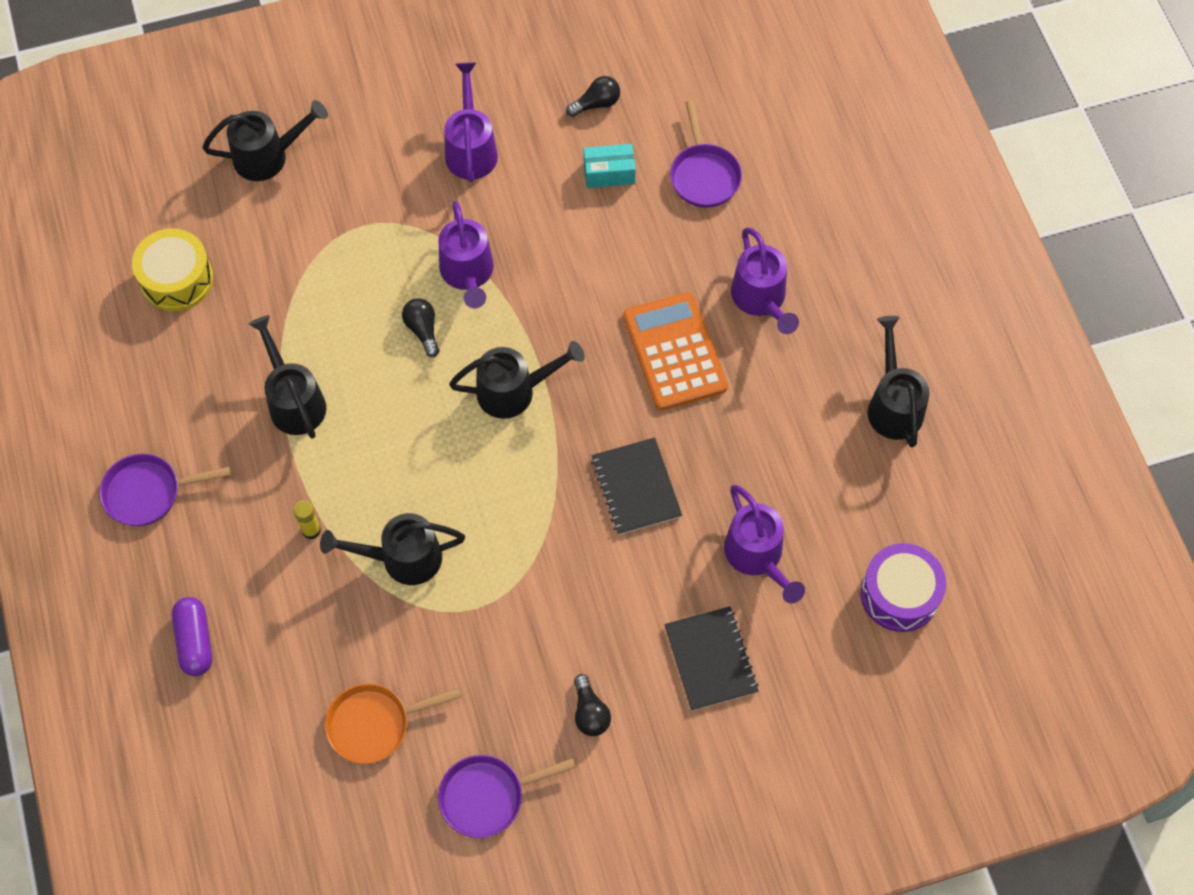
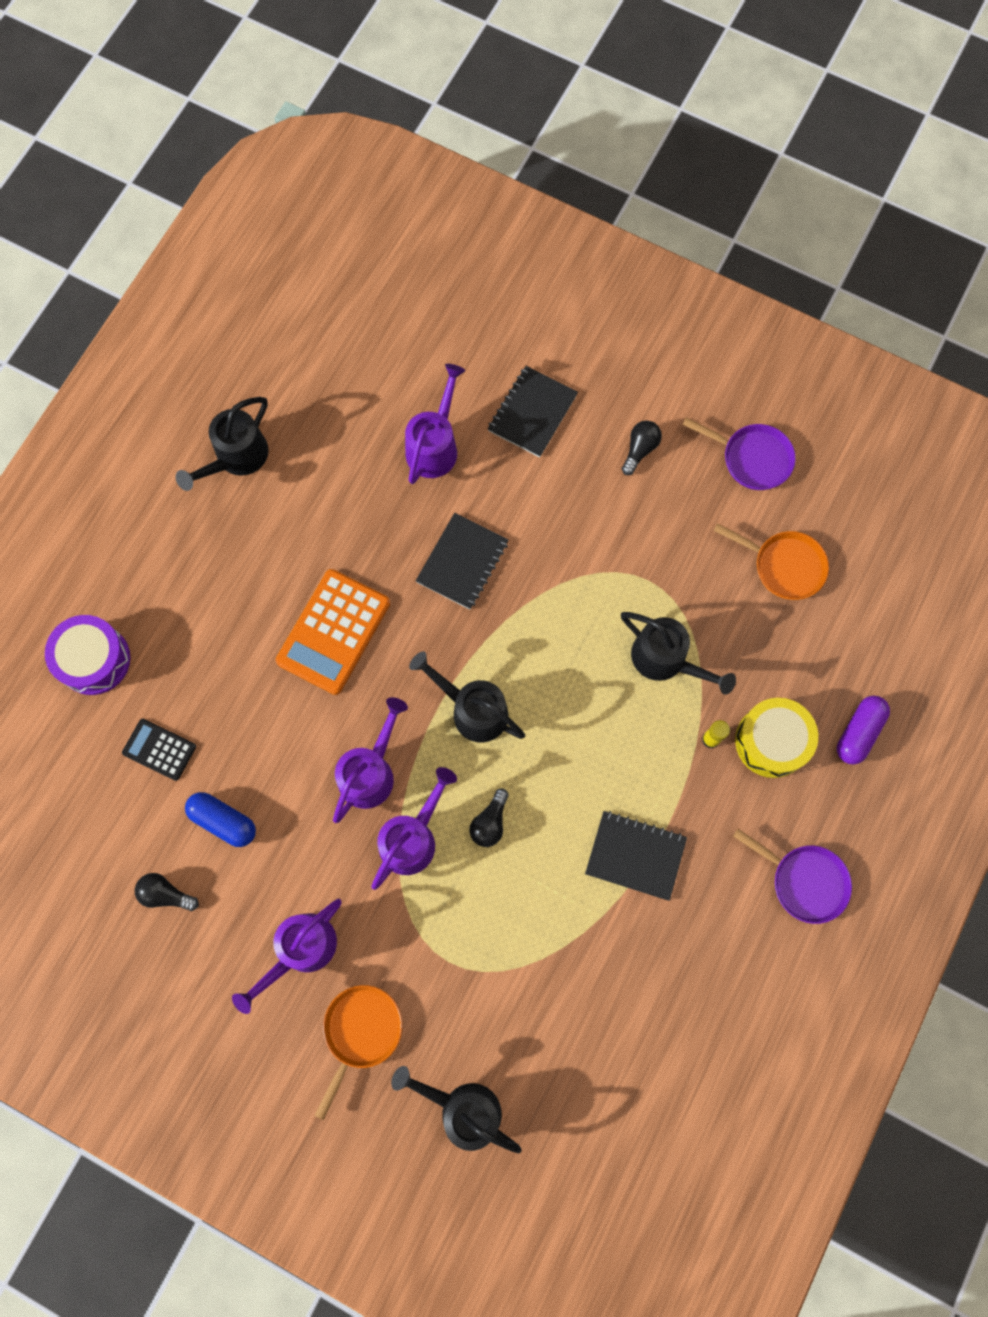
camera: 135 degrees left, 10 degrees up
yellow drum [132,228,213,311] -> yellow drum moved to [735,698,818,778]
black watering can [249,315,326,439] -> black notebook [585,811,687,901]
turquoise box [583,144,636,188] -> blue capsule [185,792,256,847]
purple pan [670,100,742,208] -> black calculator [122,719,196,781]
purple watering can [731,227,799,334] -> purple watering can moved to [333,697,408,823]
purple drum [861,543,946,632] -> purple drum moved to [45,615,130,695]
none -> orange pan [315,985,403,1120]

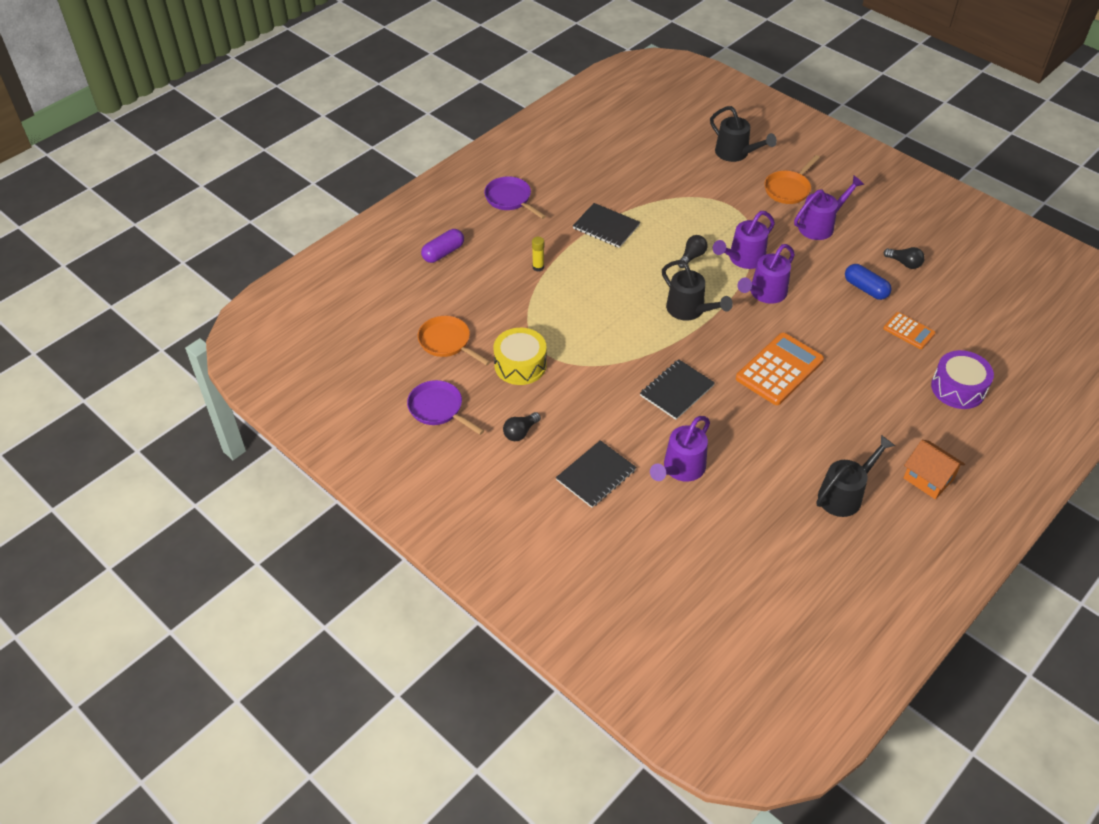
camera: 165 degrees left, 25 degrees down
black calculator [122,719,196,781] -> orange calculator [883,312,936,349]
black watering can [621,612,736,695] -> none
yellow drum [735,698,818,778] -> yellow drum moved to [493,328,547,385]
none -> orange house [903,440,965,499]

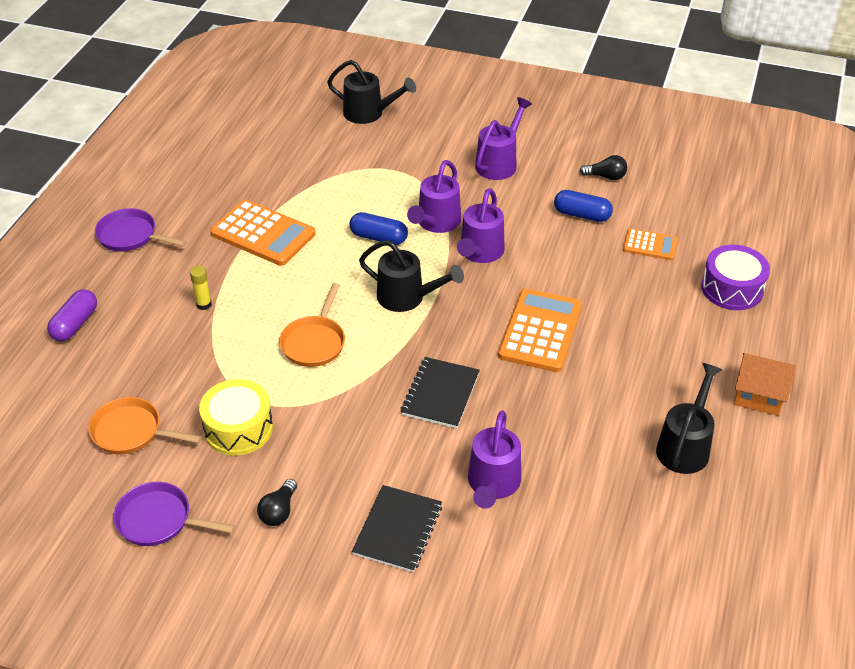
camera: 25 degrees left, 5 degrees down
black notebook [573,203,640,248] -> orange calculator [210,200,316,266]
black light bulb [678,235,708,268] -> blue capsule [349,212,408,245]
orange pan [765,155,820,204] -> orange pan moved to [279,283,345,367]

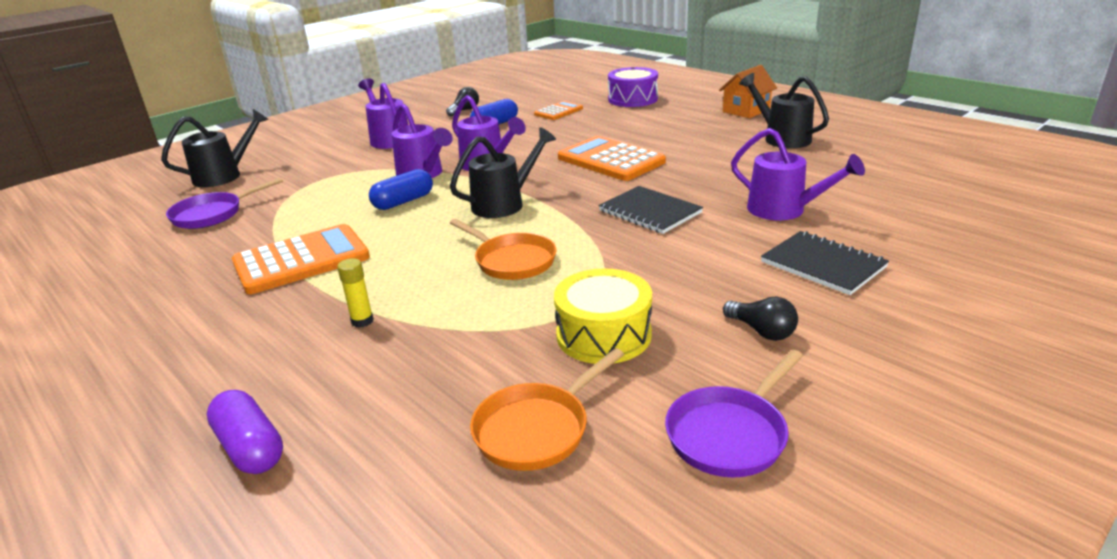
camera: 60 degrees left, 15 degrees down
purple pan [95,208,187,251] -> purple pan moved to [166,178,283,229]

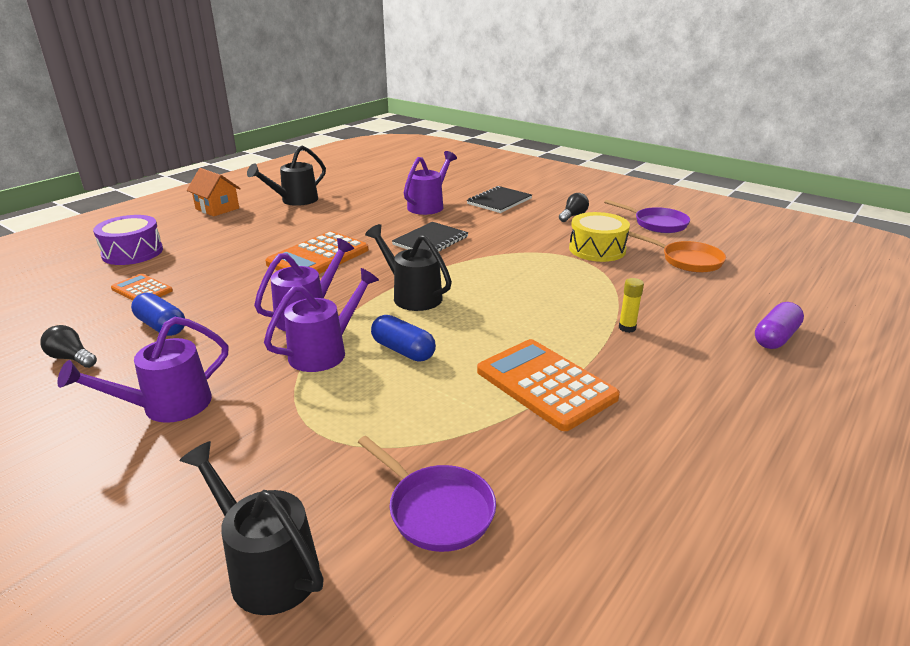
camera: 100 degrees left, 0 degrees up
orange pan [450,219,557,280] -> none

